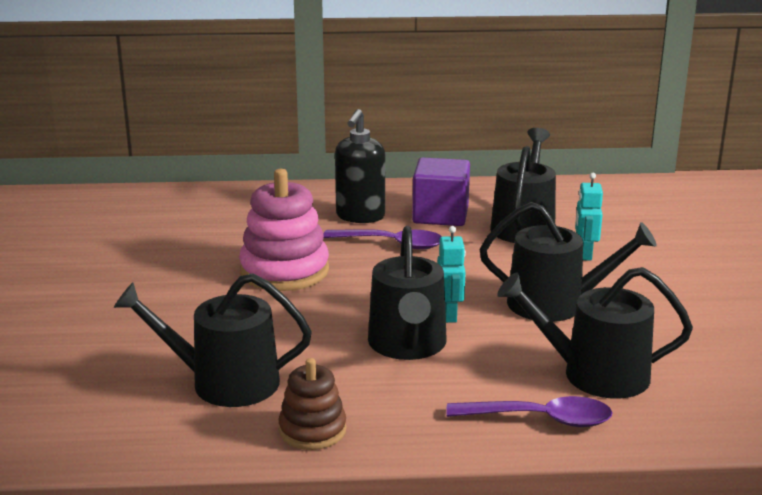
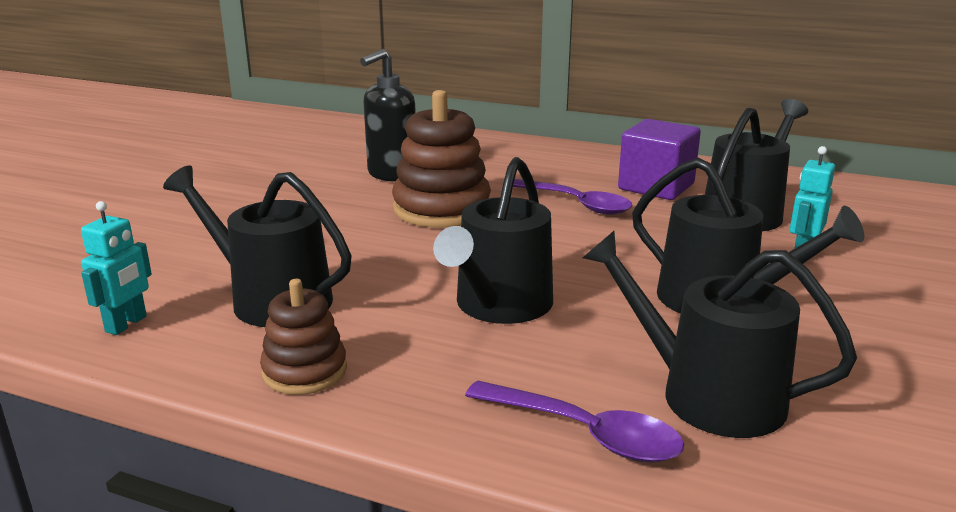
camera: 25 degrees right, 0 degrees up
pink stacking toy [239,169,329,291] -> brown stacking toy [392,90,491,228]
black soap dispenser [335,109,385,223] -> black soap dispenser moved to [360,49,416,182]
turquoise robot [437,226,466,323] -> turquoise robot moved to [81,201,152,335]

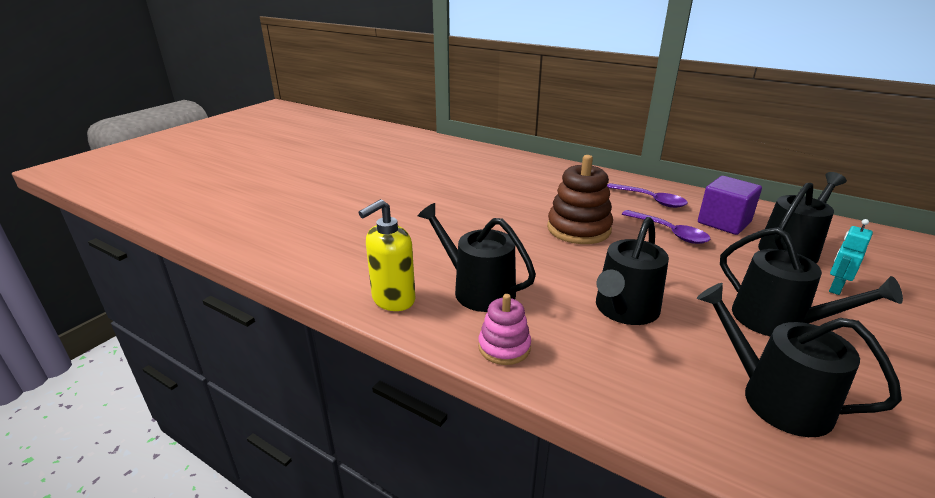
camera: 10 degrees right, 5 degrees up
turquoise robot [81,201,152,335] -> yellow soap dispenser [358,199,415,311]
brown stacking toy [260,279,347,395] -> pink stacking toy [478,294,531,365]
black soap dispenser [360,49,416,182] -> none
purple spoon [465,381,684,463] -> purple spoon moved to [607,183,688,208]

